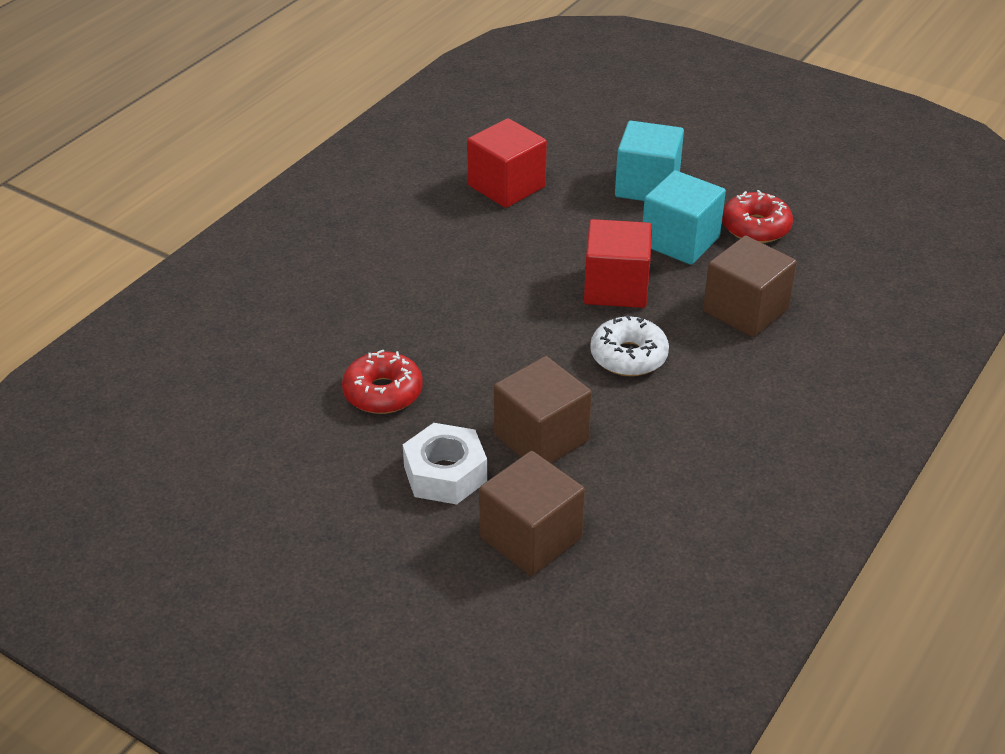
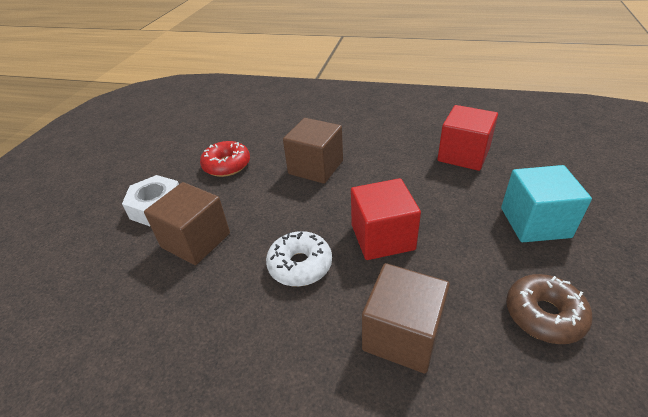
camera: 75 degrees right, 0 degrees up
brown cube [479,451,585,576] -> brown cube moved to [283,118,343,184]
turquoise cube [643,170,726,265] -> none
red donut [722,190,793,243] -> brown donut [506,274,592,344]

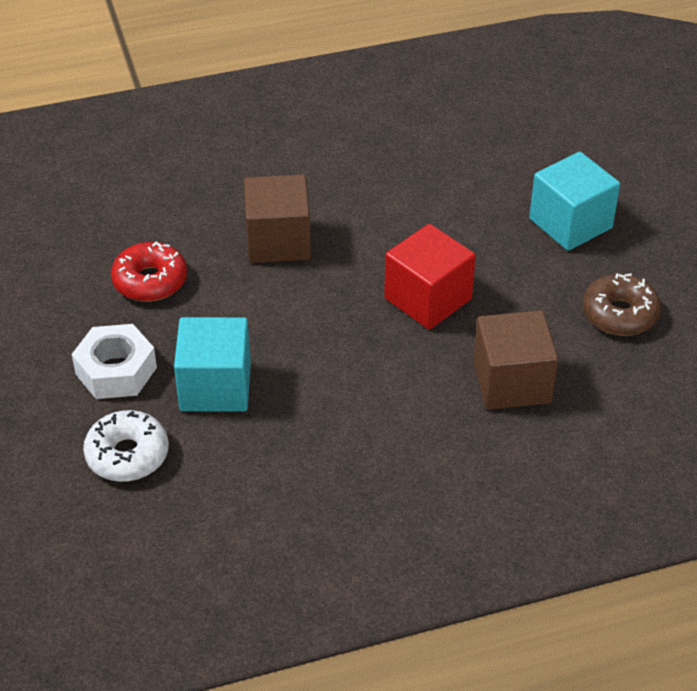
camera: 35 degrees left, 5 degrees up
brown cube [144,182,230,265] -> turquoise cube [174,317,251,412]
white donut [266,231,332,287] -> white donut moved to [83,410,169,482]
red cube [437,105,498,171] -> none

